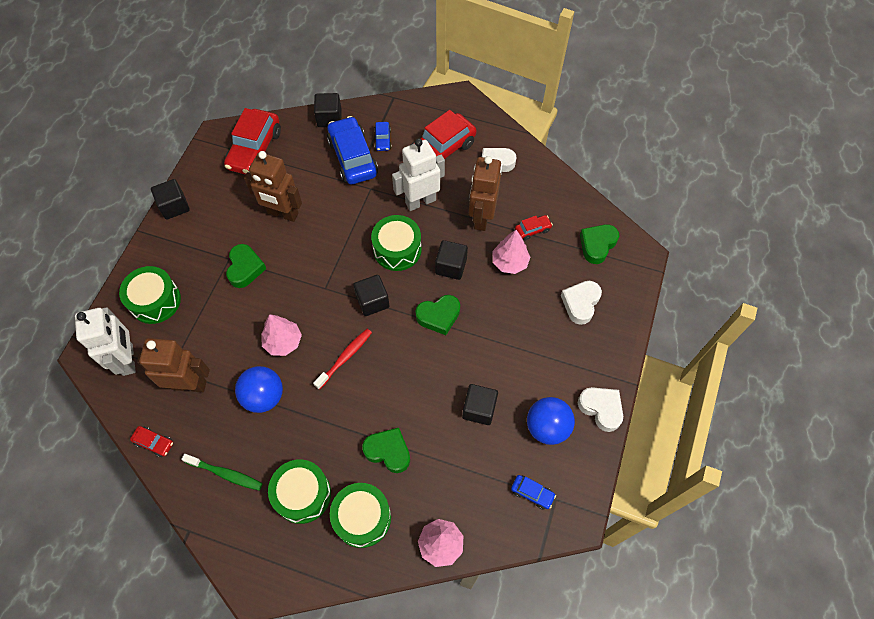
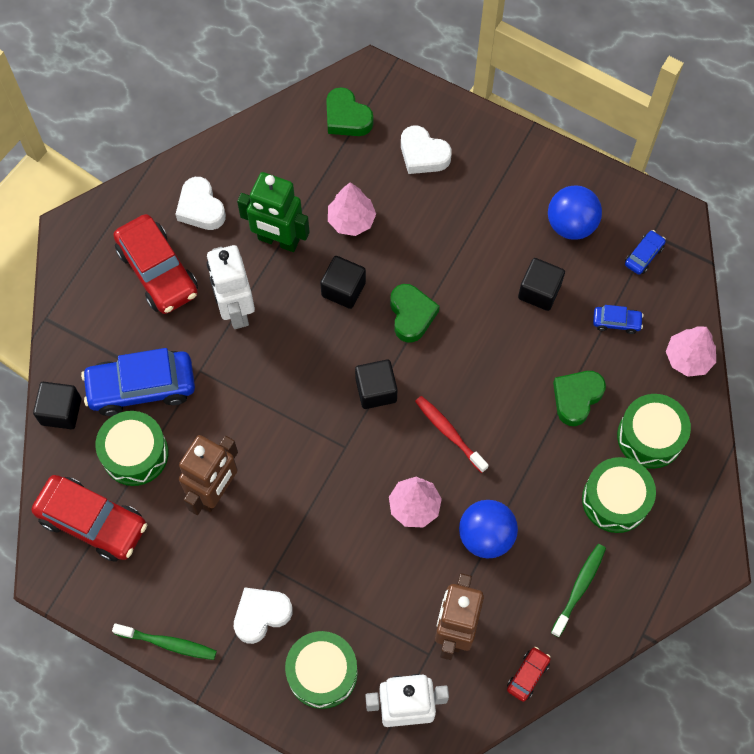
camera: 80 degrees left, 5 degrees up
black cube [151,179,190,220] -> green toothbrush [112,624,217,660]
green heart [226,244,266,288] -> none
green drum [371,215,422,271] -> green drum moved to [96,411,169,486]
blue car [374,122,392,151] -> blue car moved to [593,305,644,334]
brown robot [469,156,501,231] -> green robot [237,172,310,252]
red car [515,215,553,241] -> none
white heart [578,387,623,432] -> white heart moved to [234,587,293,644]

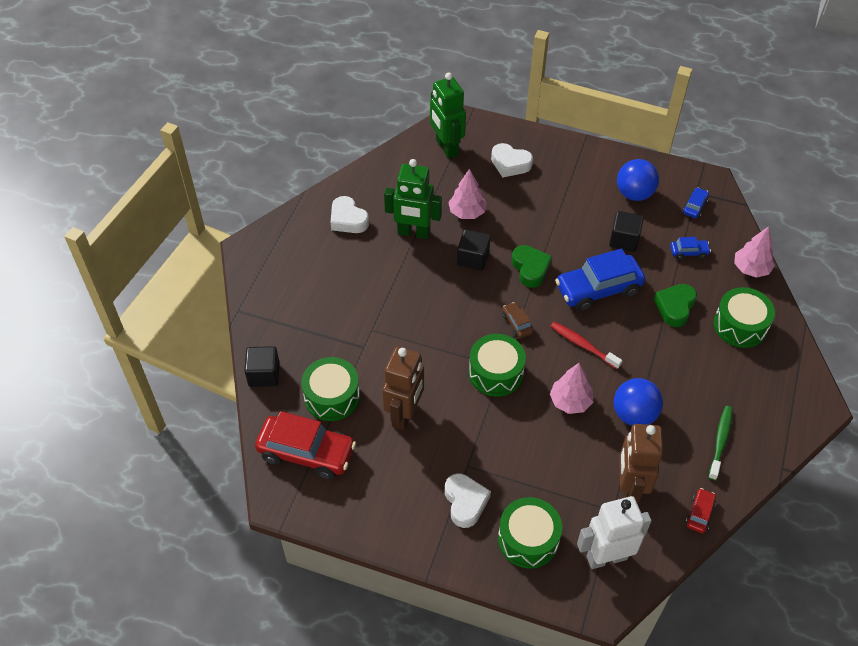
camera: 10 degrees left, 15 degrees down
blue car [81,348,195,416] -> blue car moved to [555,249,645,311]
green toothbrush [112,624,217,660] -> none
red car [113,214,198,314] -> none
white robot [207,245,255,329] -> none
white heart [234,587,293,644] -> white heart turned 120 degrees clockwise [445,473,491,528]
green heart [326,87,373,136] -> green robot [430,72,466,159]
black cube [355,359,397,409] -> brown car [502,302,533,338]
green drum [582,457,656,533] -> green drum moved to [469,334,526,397]

